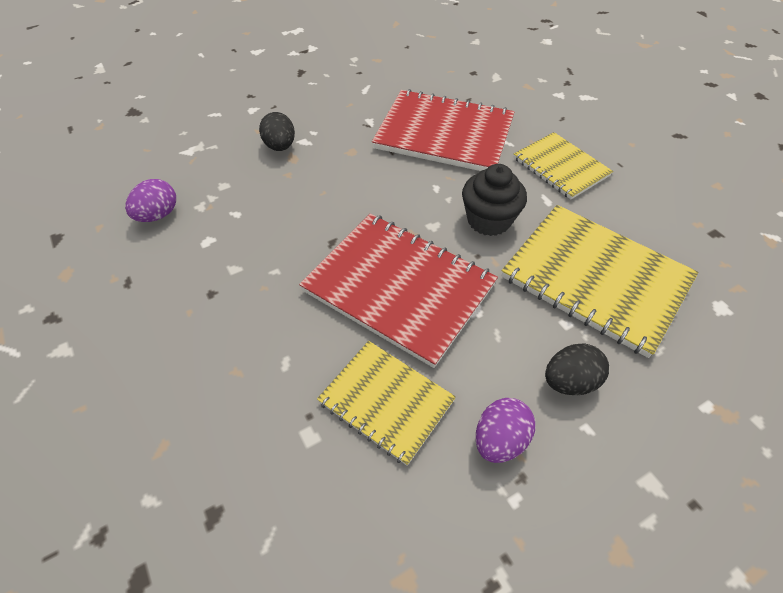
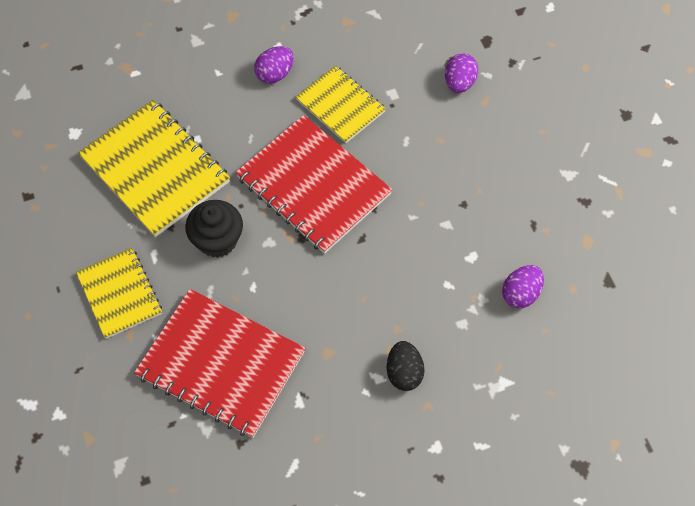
camera: 170 degrees left, 10 degrees up
black egg [545,343,609,395] -> none
none -> purple egg [445,53,478,93]

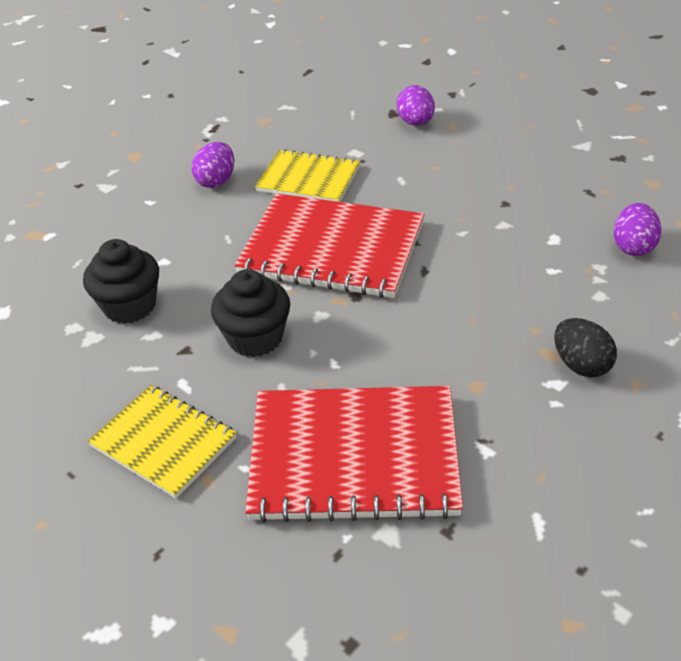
camera: 25 degrees left, 20 degrees down
yellow notebook [78,100,230,237] -> black cupcake [83,239,159,324]

